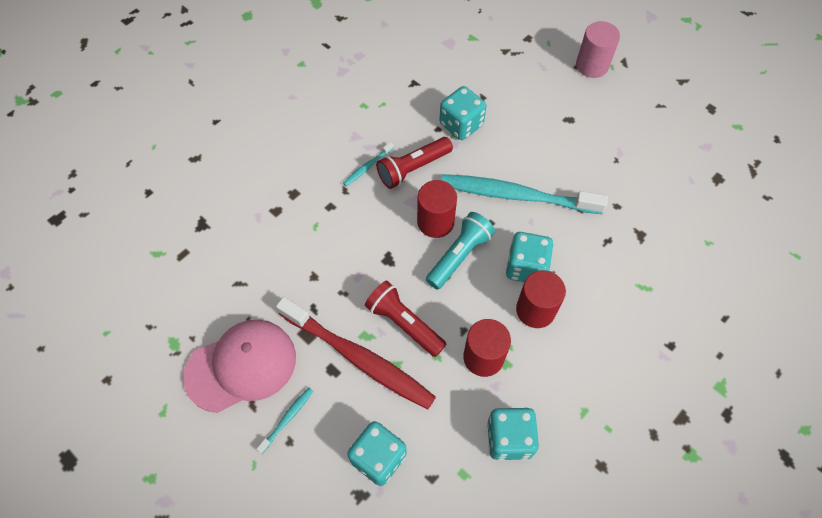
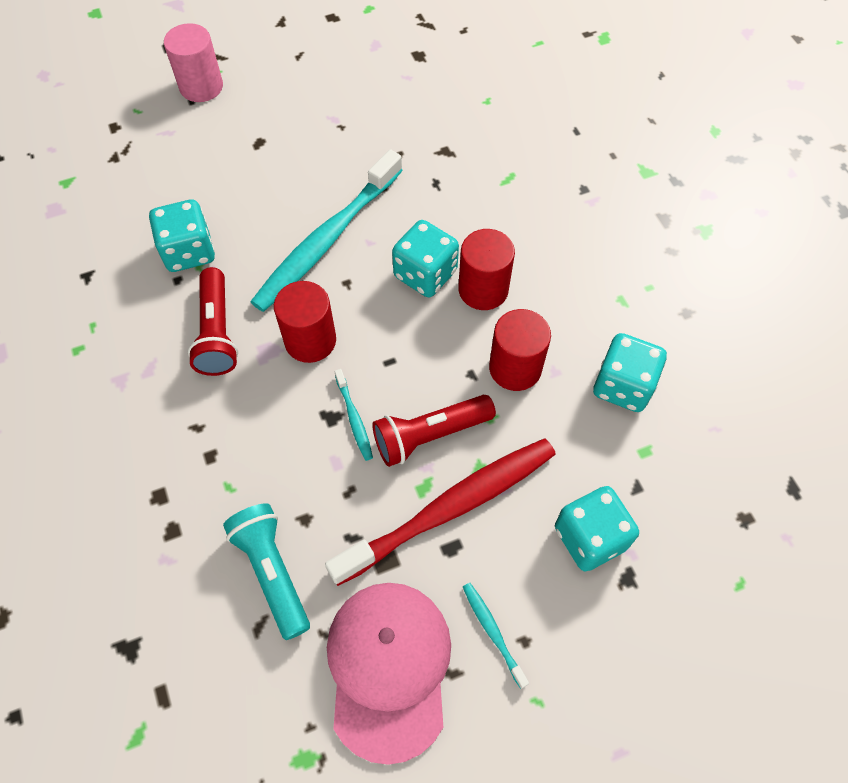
camera: 65 degrees left, 0 degrees up
turquoise toothbrush [343,142,394,186] -> turquoise toothbrush moved to [335,369,373,461]
turquoise flashlight [426,212,495,290] -> turquoise flashlight moved to [223,503,310,640]

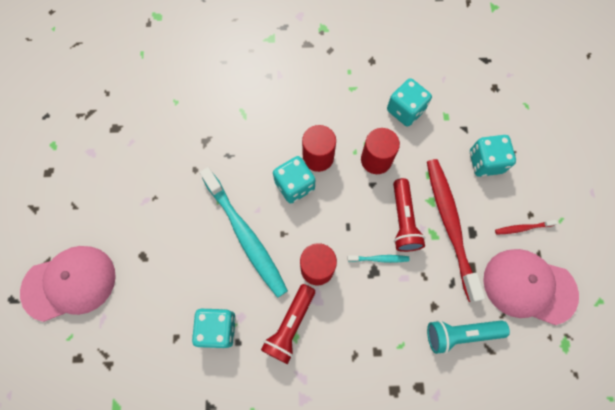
camera: 70 degrees left, 10 degrees up
pink cylinder [164,23,223,102] -> pink cap [20,246,116,322]
red flashlight [188,267,238,376] -> red flashlight turned 105 degrees clockwise [261,284,315,364]
turquoise toothbrush [463,583,529,689] -> red toothbrush [495,220,558,235]

